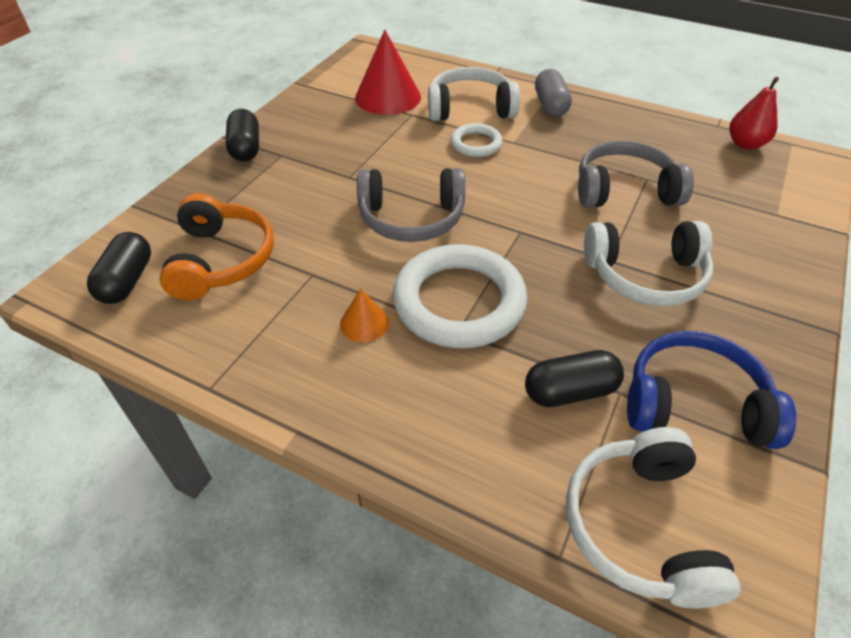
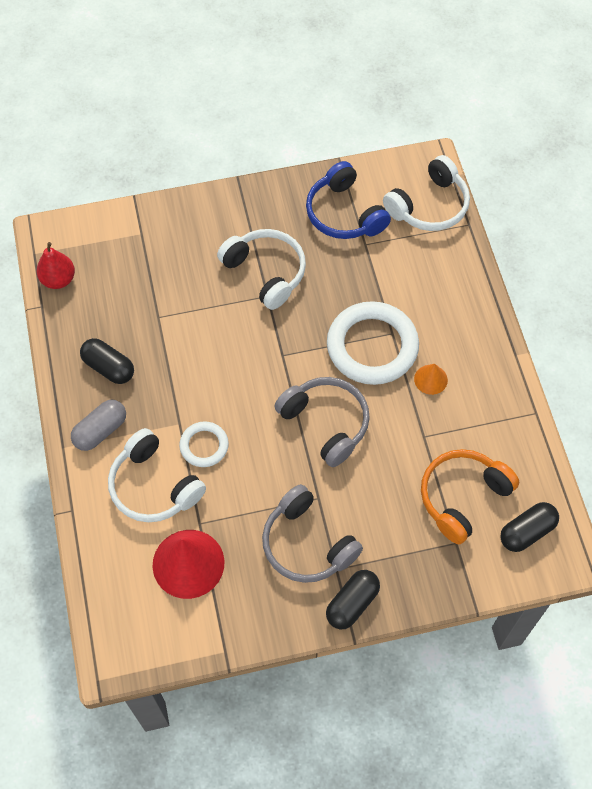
camera: 130 degrees left, 15 degrees up
black capsule [525,350,624,407] -> black capsule moved to [80,338,134,384]
grey headphones [578,140,694,207] -> grey headphones moved to [262,484,363,583]

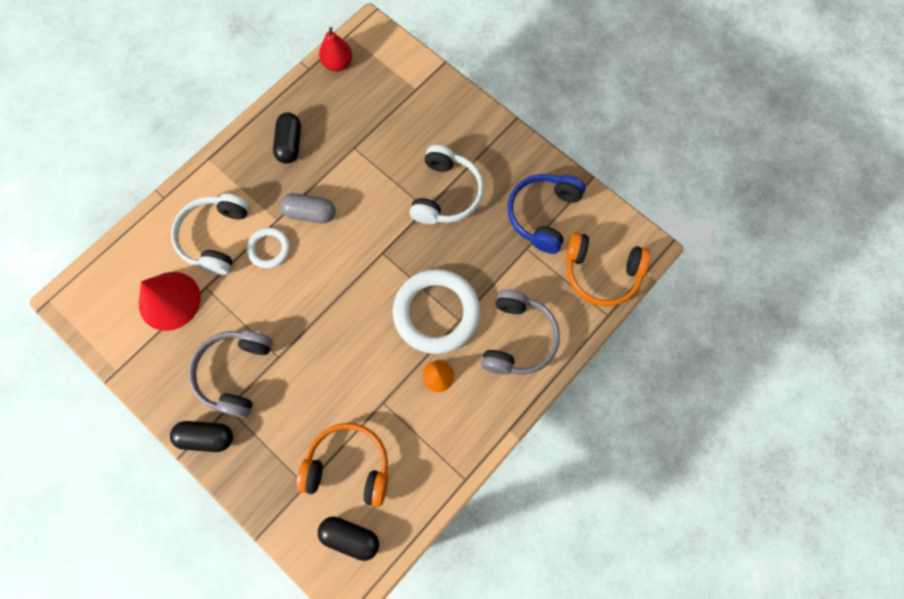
camera: 55 degrees right, 10 degrees up
grey capsule [71,400,126,451] -> grey capsule moved to [280,193,336,223]
grey headphones [274,377,370,467] -> grey headphones moved to [481,289,560,375]
white headphones [383,155,470,231] -> orange headphones [566,232,651,307]

